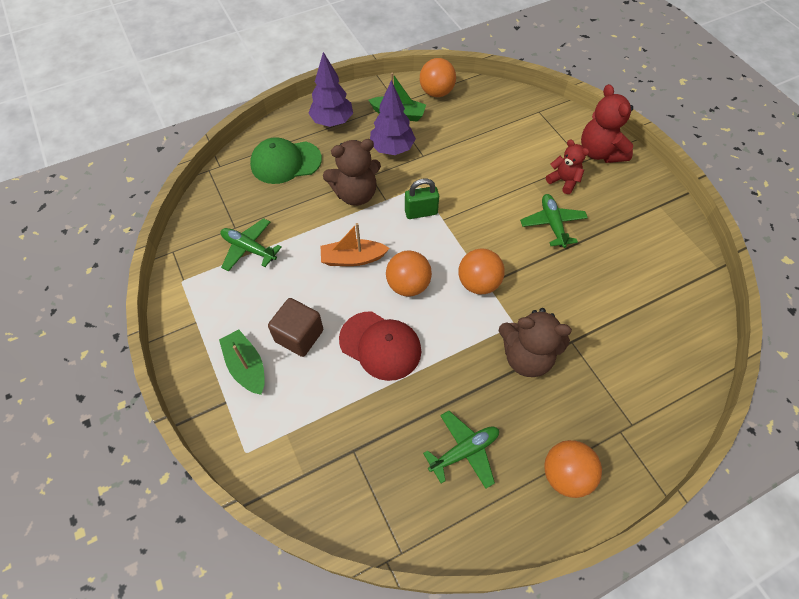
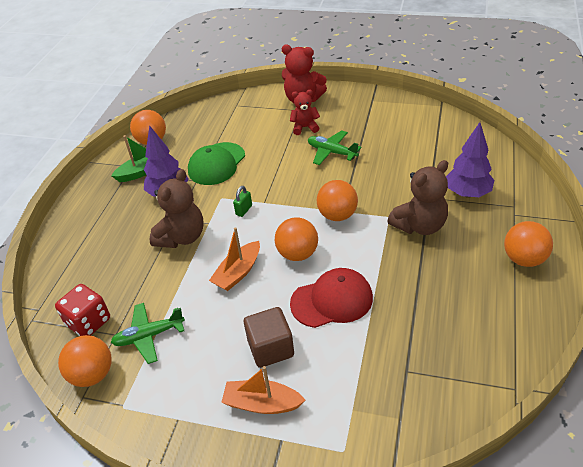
camera: 45 degrees left, 15 degrees down
green boat [219,329,265,395] -> orange boat [221,366,305,414]
green cap [250,137,322,184] -> green cap moved to [188,142,245,185]
purple tree [308,52,353,127] -> purple tree moved to [446,122,494,198]
green padlock [405,178,439,219] -> green padlock [233,186,252,217], size x0.66
green plane [423,411,499,489] -> none
none -> red dice [55,284,110,336]
none -> orange ball [58,335,112,387]

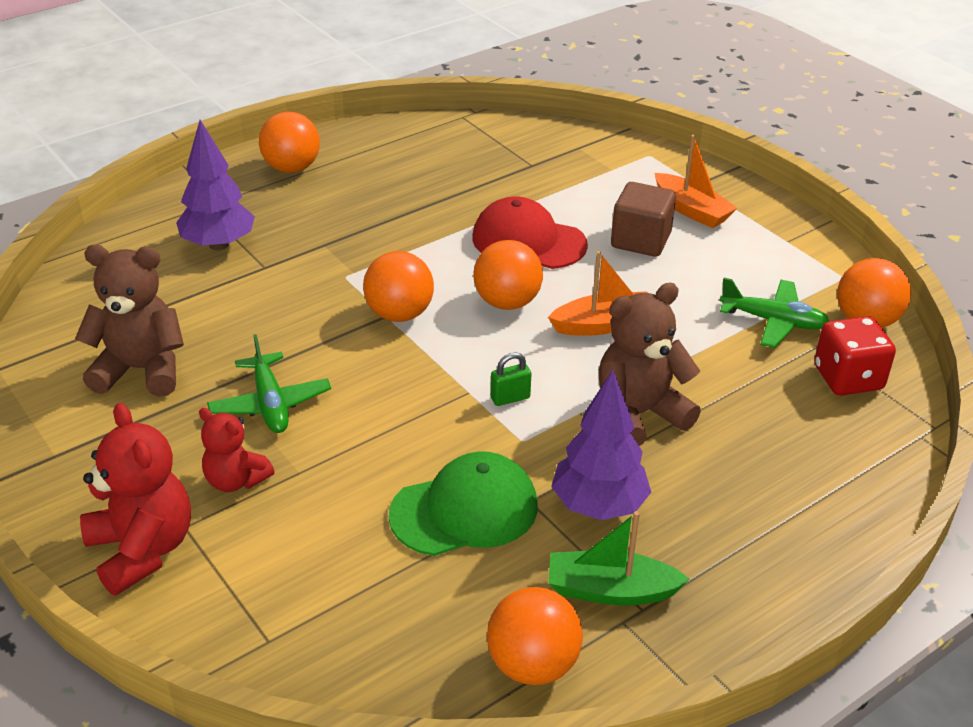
camera: 145 degrees left, 5 degrees down
brown teddy bear [387,160,448,235] -> brown teddy bear moved to [75,245,184,397]

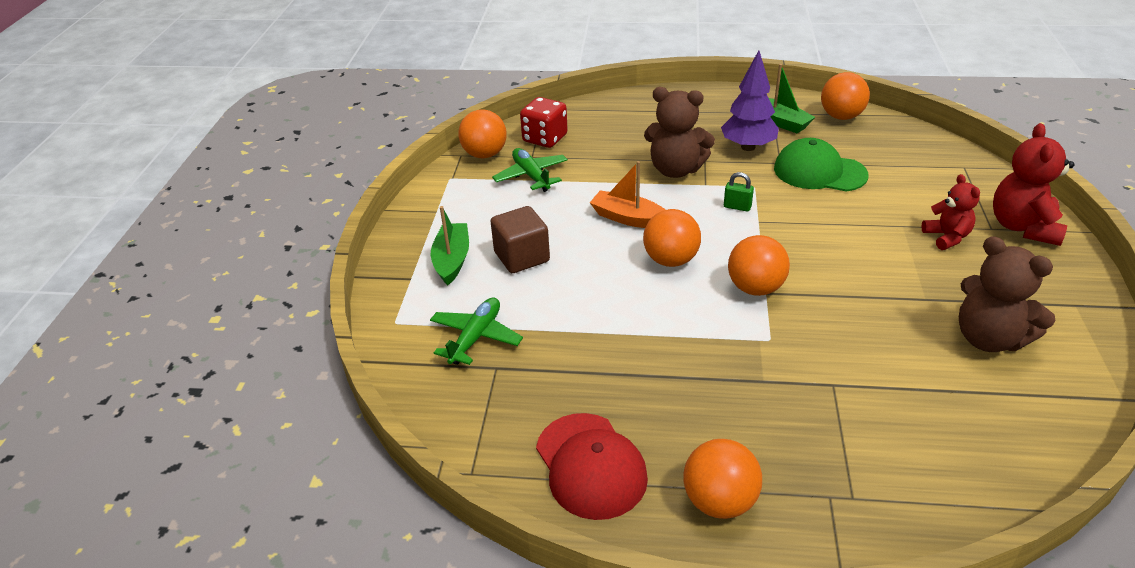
camera: 135 degrees left, 0 degrees up
purple tree [176,120,255,251] -> none
green plane [207,334,331,433] -> green plane moved to [430,297,523,365]
red cap [472,196,588,269] -> red cap moved to [536,413,648,520]
orange boat [655,135,737,228] -> green boat [431,206,469,286]

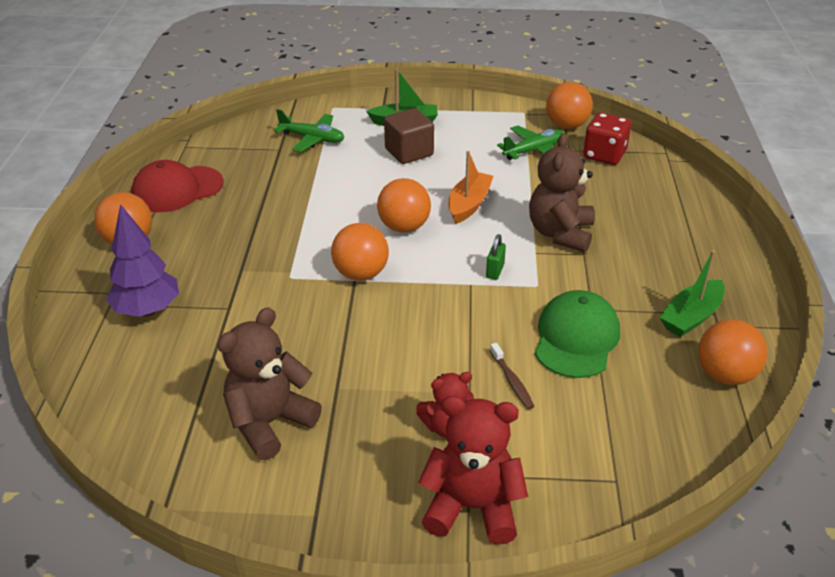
camera: 85 degrees right, 0 degrees up
purple tree [721,50,779,151] -> purple tree moved to [106,204,179,317]
none -> brown toothbrush [490,343,534,409]

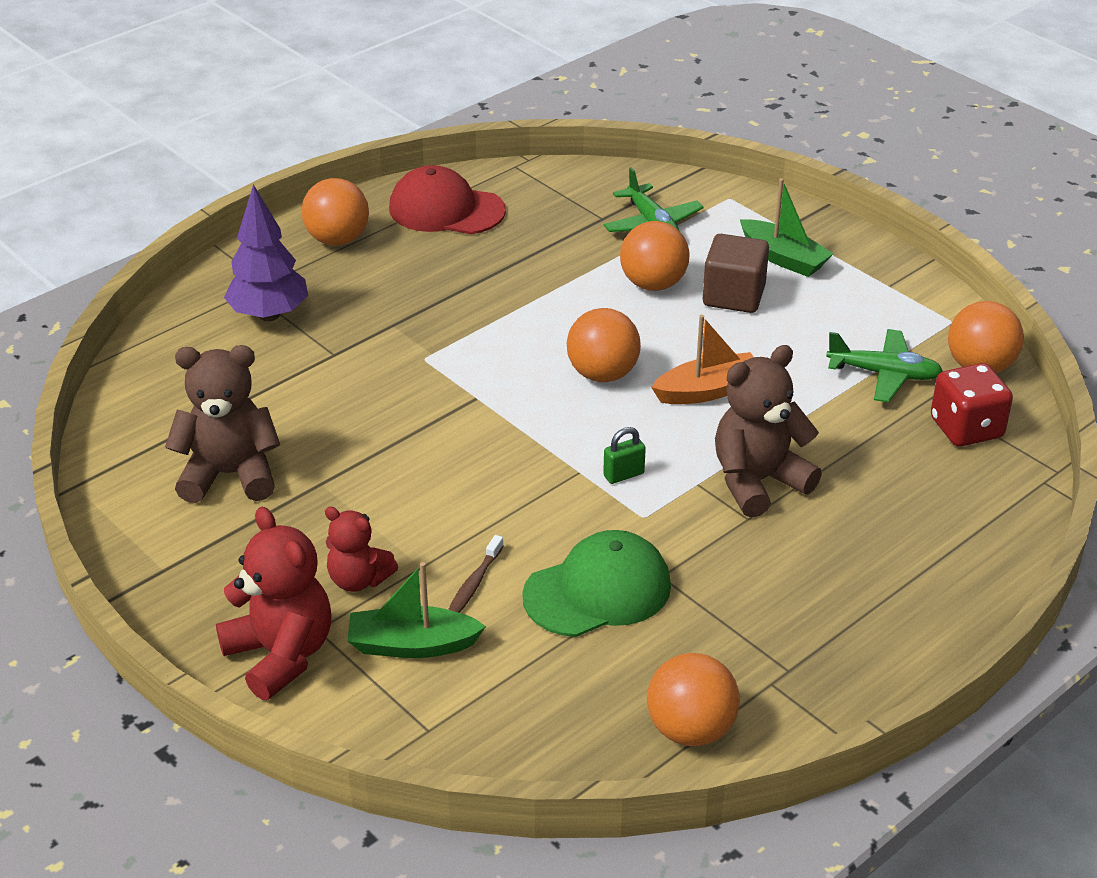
camera: 45 degrees right, 0 degrees up
orange ball [331,223,389,281] -> orange ball moved to [620,221,689,291]
green boat [660,250,725,337] -> green boat moved to [347,562,486,658]

